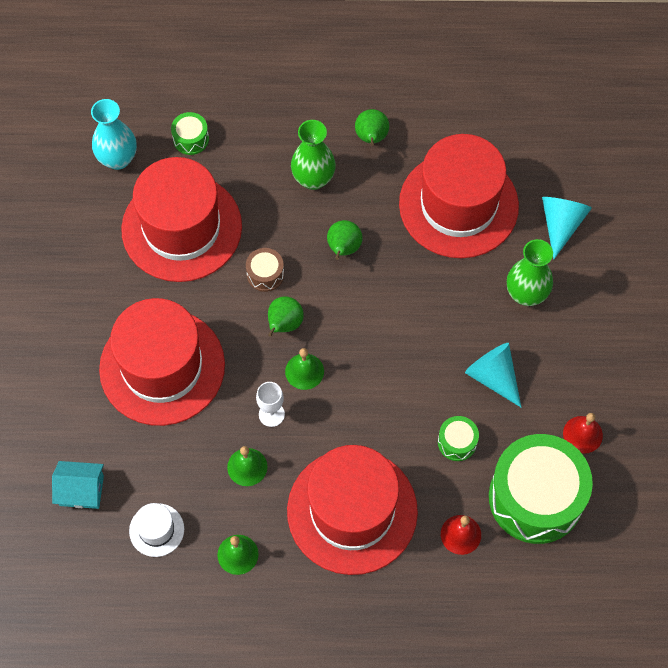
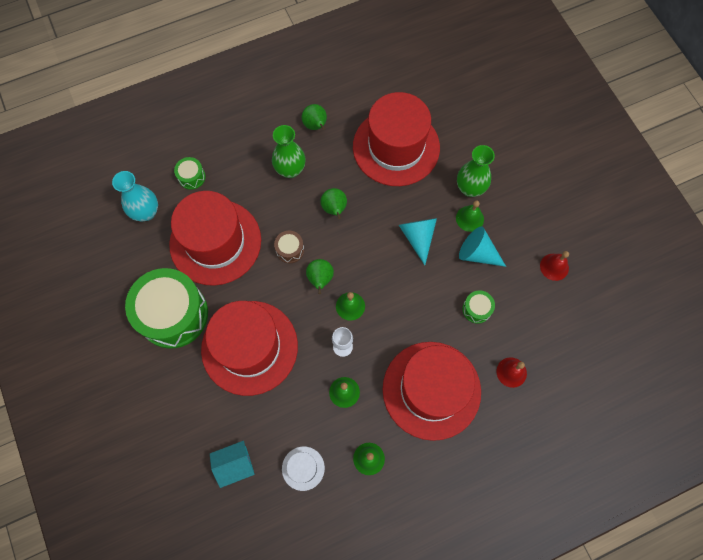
camera: 25 degrees left, 5 degrees up
green drum [489,434,593,544] -> green drum moved to [125,268,208,349]
turquoise cone [542,197,592,259] -> turquoise cone moved to [399,218,437,265]
none -> green bell [456,200,484,232]

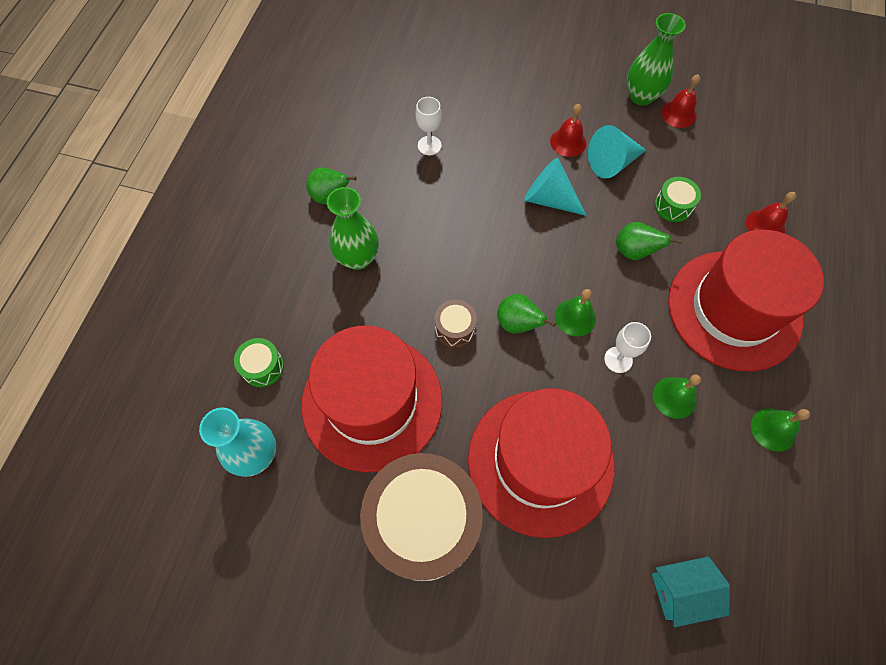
camera: 50 degrees left, 5 degrees down
green drum [125,268,208,349] -> brown drum [360,453,483,582]
turquoise house [210,441,255,488] -> turquoise house turned 60 degrees clockwise [652,557,730,627]
white hat [282,446,325,491] -> none
green pear [320,188,347,219] -> green pear moved to [616,222,682,260]
red hat [353,92,440,186] -> white goblet [416,97,442,155]
green bell [456,200,484,232] -> red bell [550,104,586,157]
green vase [457,145,495,197] -> green vase moved to [627,13,686,106]

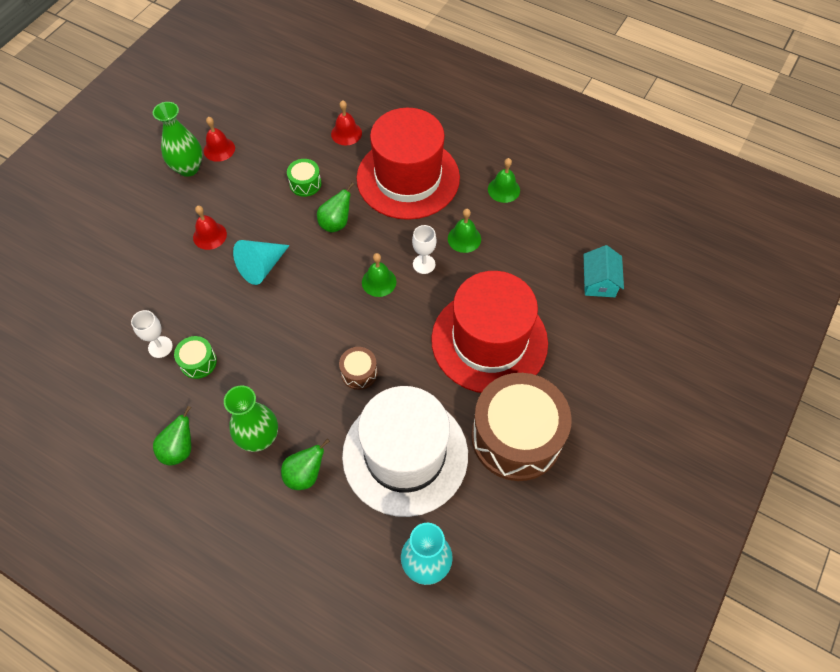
camera: 75 degrees left, 5 degrees down
green drum [234,338,284,387] -> green drum moved to [174,336,217,379]
red hat [301,326,442,472] -> white hat [342,386,468,517]
green pear [497,294,556,334] -> green pear moved to [281,439,330,490]
turquoise cone [588,125,646,179] -> none

